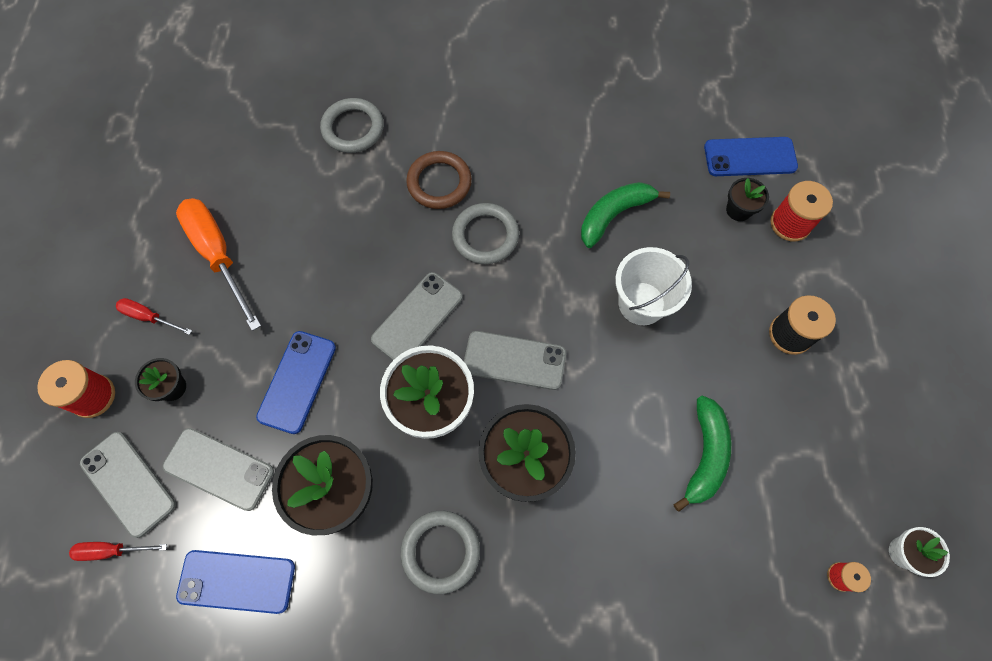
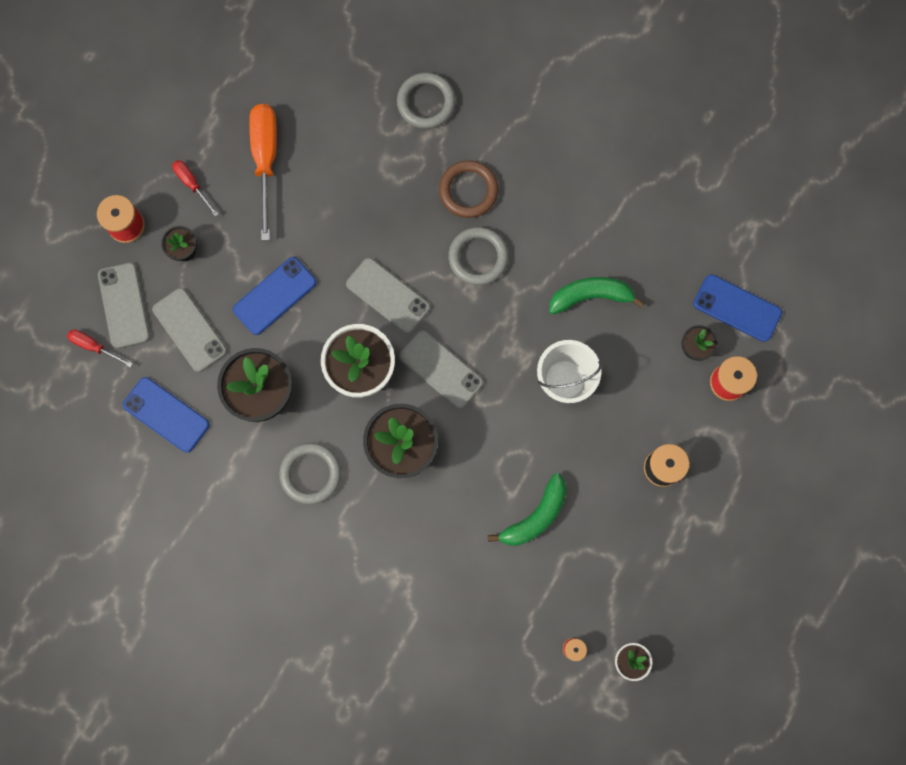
camera: 30 degrees right, 10 degrees up
grey phone [371,272,463,360] -> grey phone turned 60 degrees clockwise [346,258,430,333]

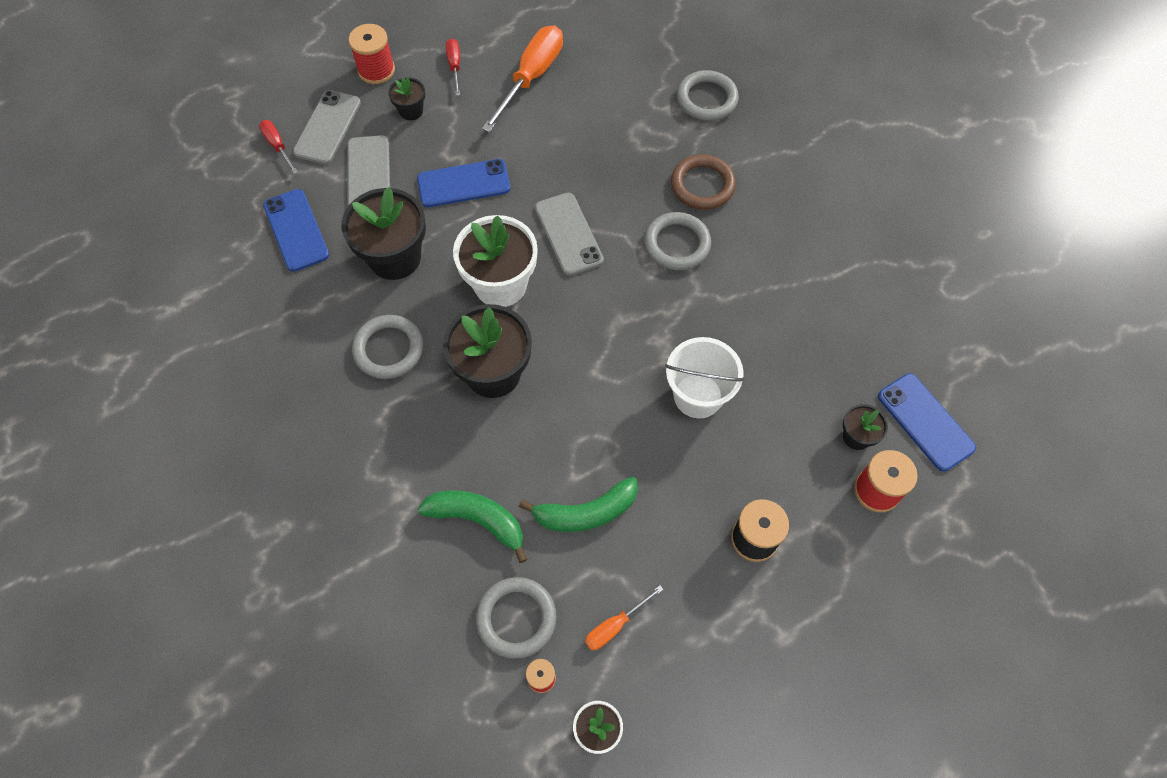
camera: 30 degrees right, 15 degrees down
grey phone [399,330,483,409] -> none
green banana [549,277,644,314] -> green banana moved to [418,491,528,563]
none -> grey ring [476,577,557,659]
none -> orange screwdriver [585,585,664,650]

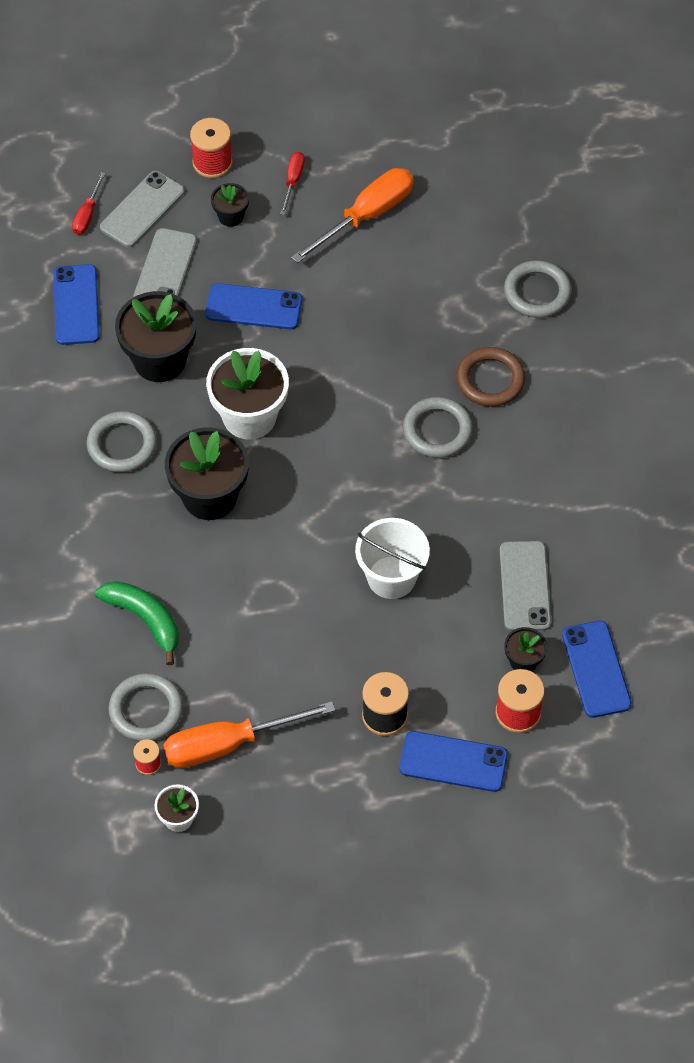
camera: 20 degrees right, 5 degrees down
red screwdriver [259,120,298,174] -> red screwdriver turned 150 degrees counterclockwise [72,172,106,235]
green banana [519,476,638,532] -> none
grey phone [535,193,604,276] -> grey phone moved to [500,541,551,631]
orange screwdriver [585,585,664,650] -> orange screwdriver [163,701,335,768], size x1.99
none -> blue phone [400,731,508,792]

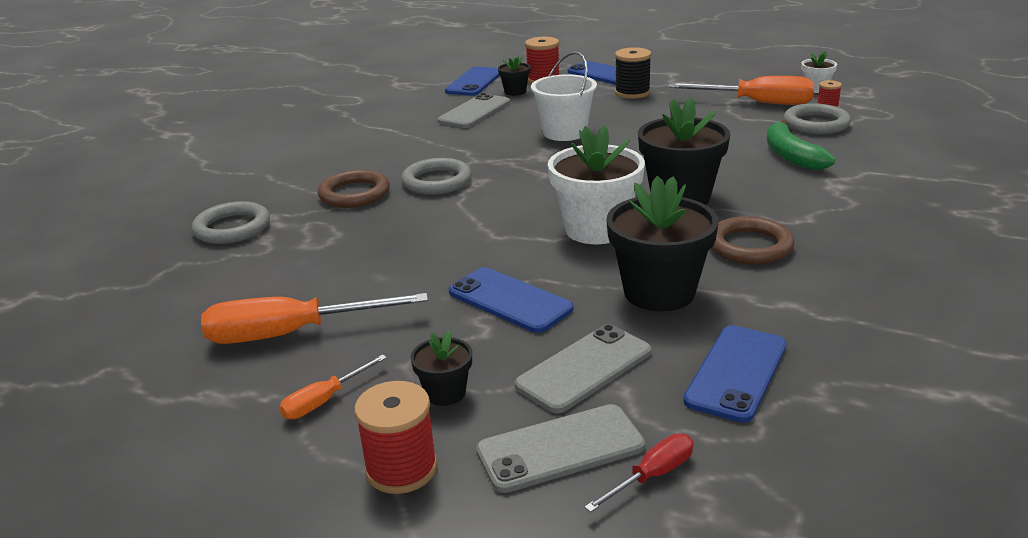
camera: 145 degrees left, 30 degrees down
grey ring [87,411,157,472] -> brown ring [711,216,794,265]
red screwdriver [280,152,305,215] -> orange screwdriver [279,354,387,419]

